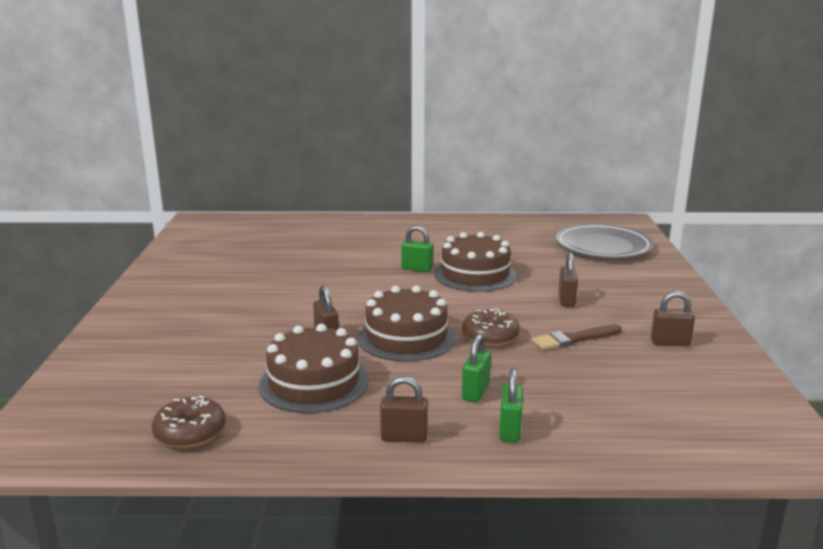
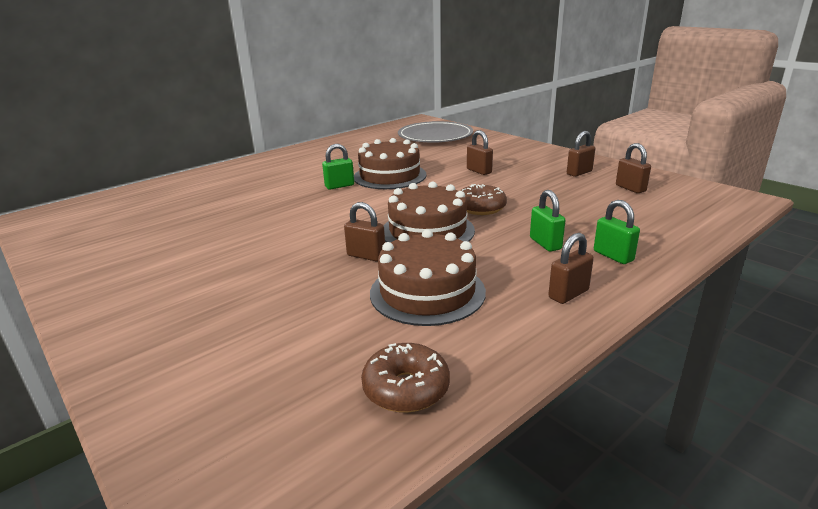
camera: 40 degrees left, 5 degrees up
brown brush [532,324,622,350] -> none
none -> brown padlock [616,143,651,193]

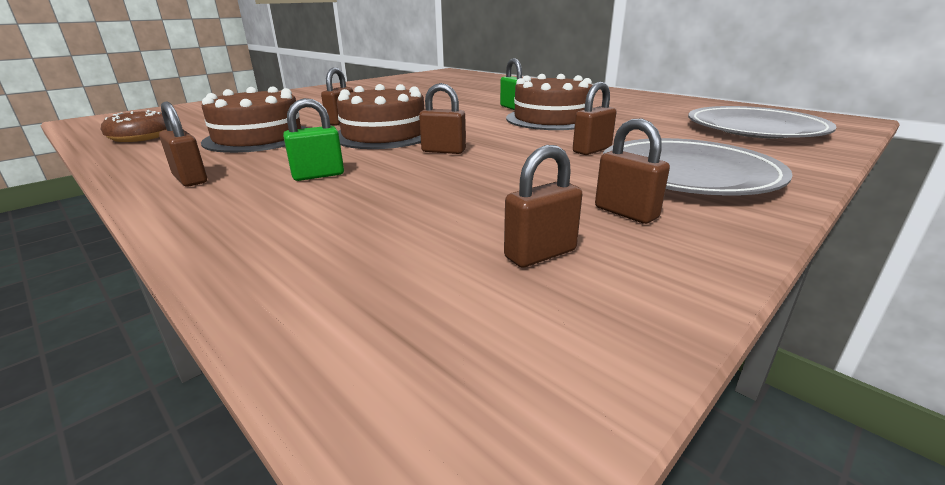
camera: 85 degrees right, 0 degrees up
brown donut [461,184,507,215] -> brown padlock [419,83,466,154]
green padlock [594,200,640,264] -> none
none -> grey plate [603,138,793,196]

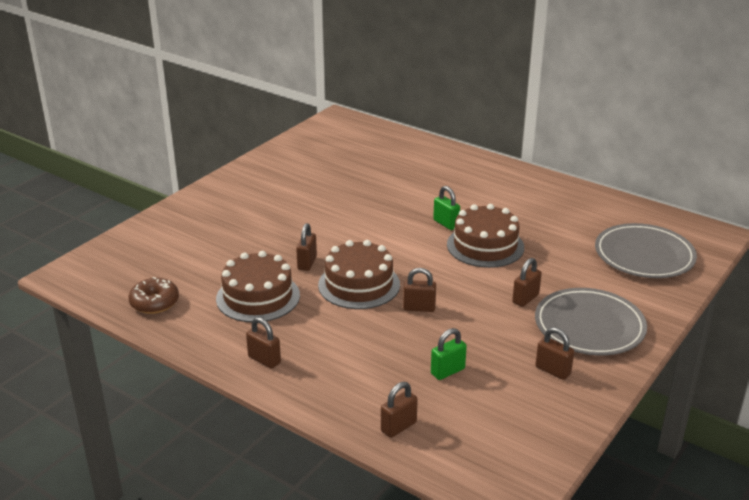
camera: 10 degrees left, 5 degrees up
green padlock [283,98,344,181] -> green padlock moved to [431,328,467,380]
brown padlock [504,145,582,268] -> brown padlock moved to [381,382,418,438]

